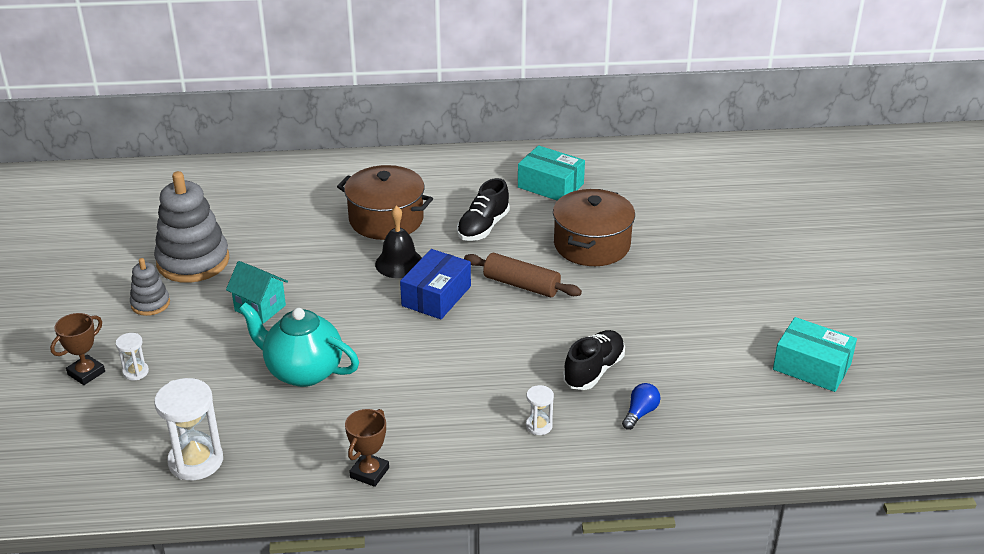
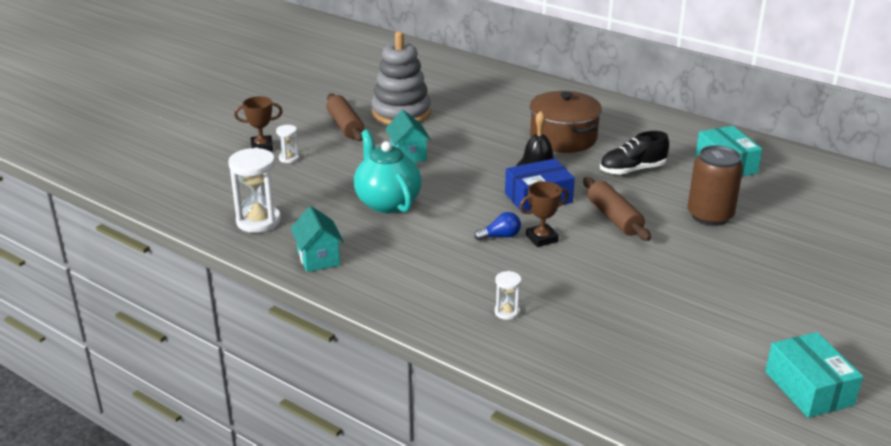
camera: 40 degrees right, 5 degrees down
grey stacking toy [130,258,170,316] -> brown rolling pin [326,93,364,141]
brown trophy [345,409,389,487] -> brown trophy moved to [519,181,569,247]
brown pot [553,189,635,266] -> brown can [688,145,743,226]
black shoe [563,330,625,390] -> none
blue light bulb [622,383,660,430] -> blue light bulb moved to [474,212,521,241]
none -> turquoise house [290,206,344,272]

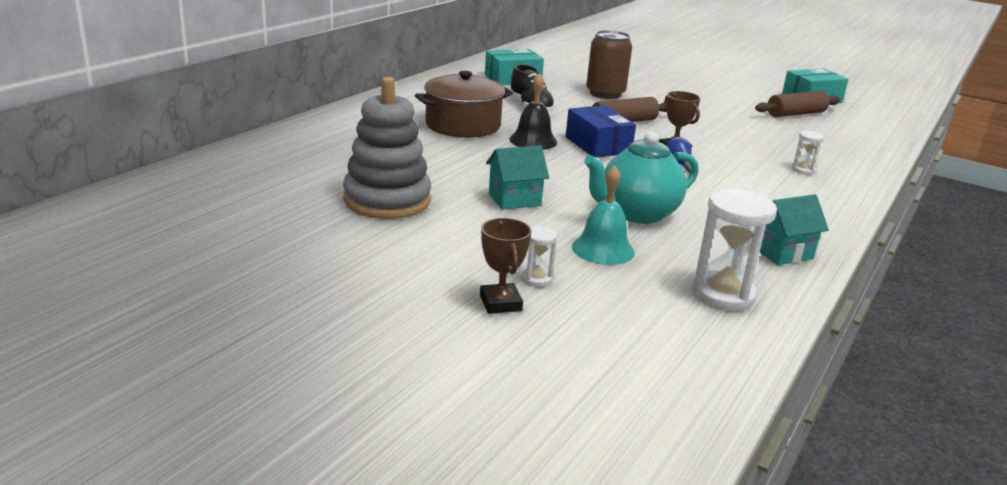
camera: 95 degrees left, 5 degrees down
brown rolling pin [326,93,364,141] -> brown rolling pin moved to [755,91,840,117]
none -> turquoise bell [572,166,635,265]

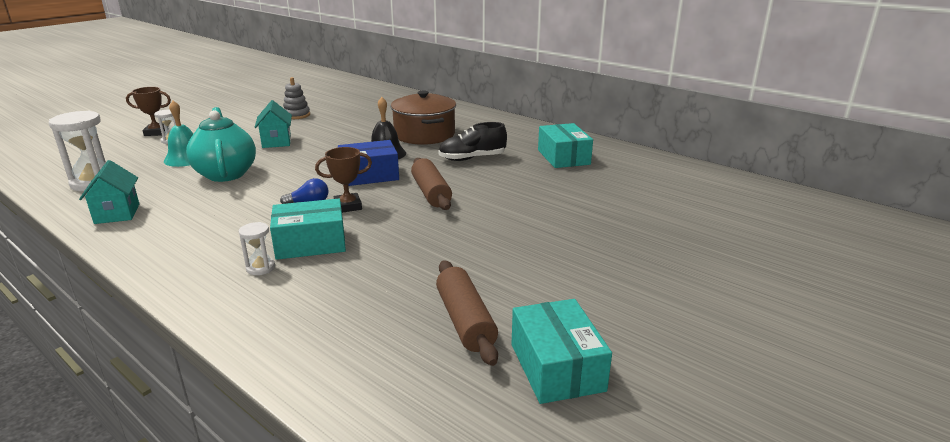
camera: 100 degrees right, 0 degrees up
grey stacking toy [343,77,431,219] -> grey stacking toy [283,77,310,119], size x0.51
brown can [586,30,632,99] -> none
none -> turquoise box [270,198,346,260]

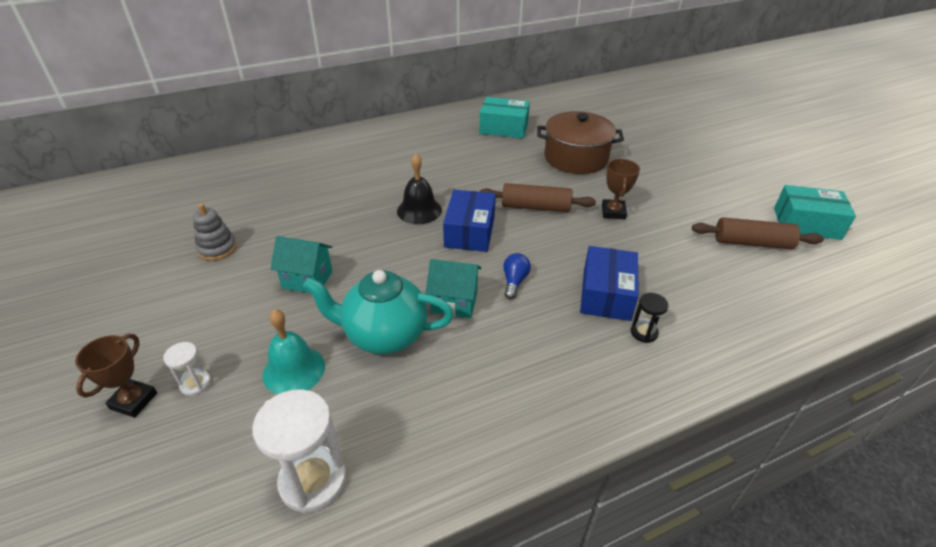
camera: 65 degrees left, 15 degrees up
turquoise house [79,160,139,224] -> turquoise house moved to [426,259,481,318]
white hourglass [239,222,275,275] -> black hourglass [631,293,668,343]
turquoise box [270,198,346,260] -> blue box [580,246,639,321]
brown trophy [315,147,372,213] -> brown trophy moved to [602,159,640,219]
brown pot [391,91,456,145] -> brown pot moved to [537,111,624,174]
black shoe [438,122,507,161] -> none

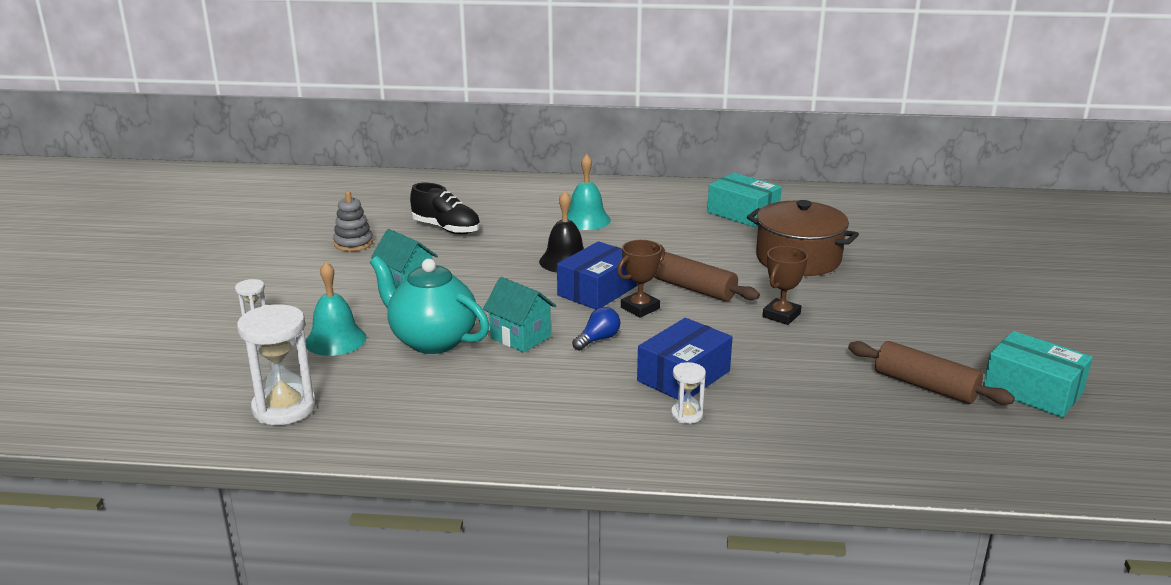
camera: 30 degrees right, 15 degrees down
brown trophy [75,334,157,418] -> brown trophy moved to [617,240,665,317]
black hourglass [631,293,668,343] -> white hourglass [671,362,706,424]
none -> black shoe [410,183,480,234]
none -> turquoise bell [568,154,611,230]

